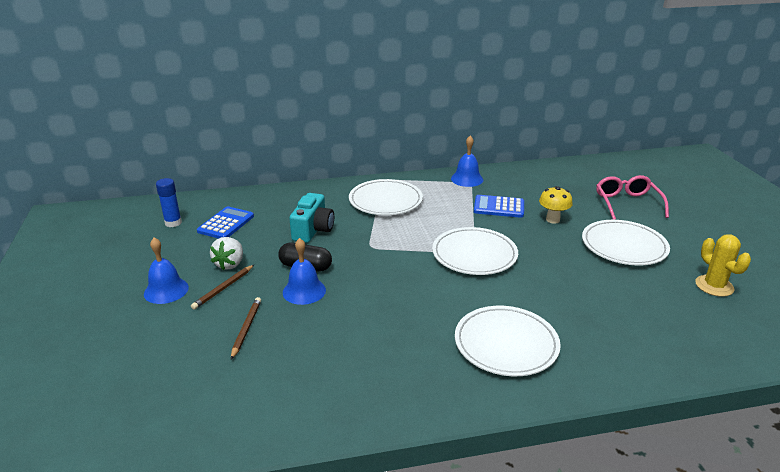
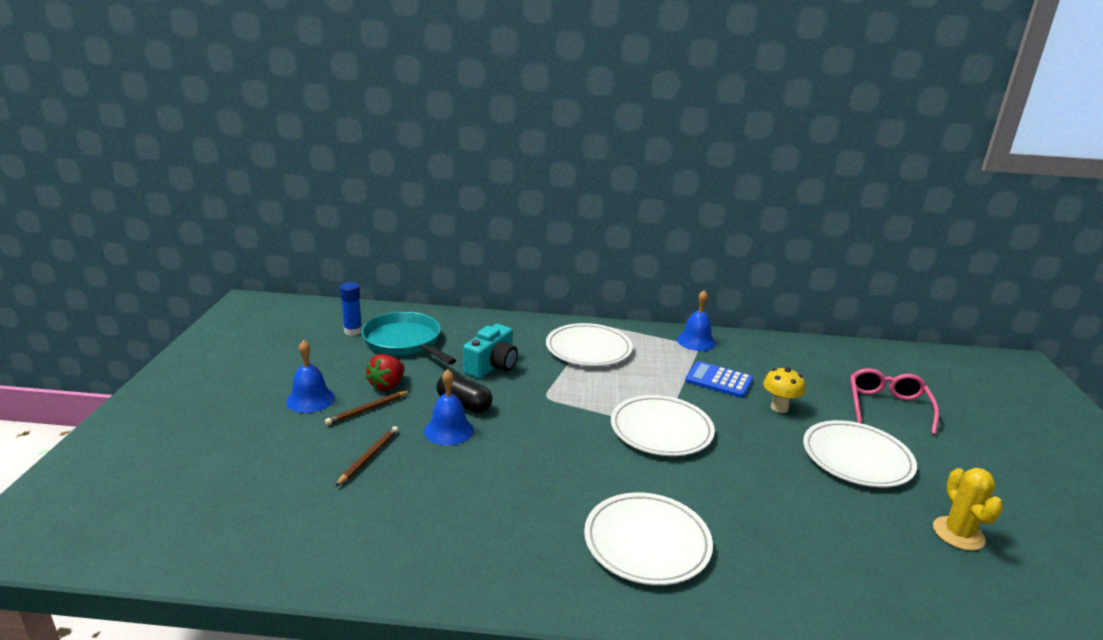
camera: 15 degrees right, 5 degrees down
blue calculator [197,206,254,239] -> turquoise pan [361,312,456,365]
white strawberry [210,237,243,270] -> red strawberry [366,354,404,391]

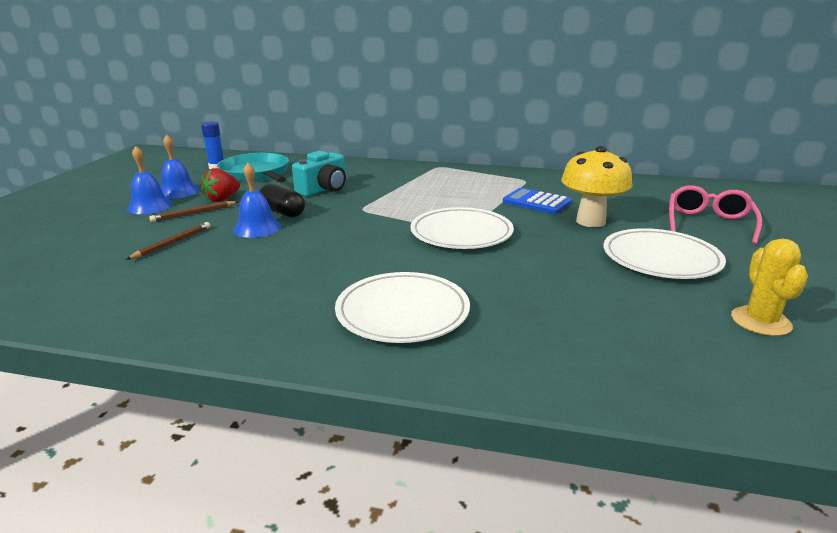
camera: 10 degrees right, 0 degrees up
white plate [546,323,633,366] -> none
blue bell [677,290,716,351] -> blue bell moved to [161,135,199,199]
yellow mushroom [763,367,805,413] -> yellow mushroom [561,146,633,227], size x1.64

